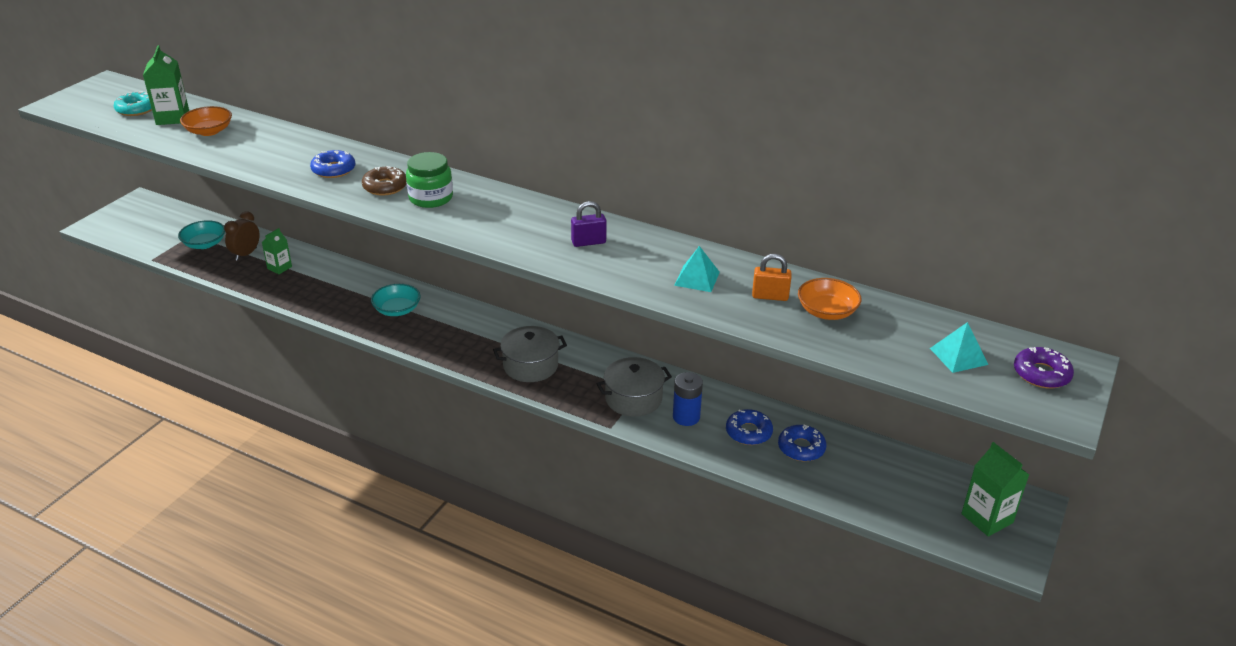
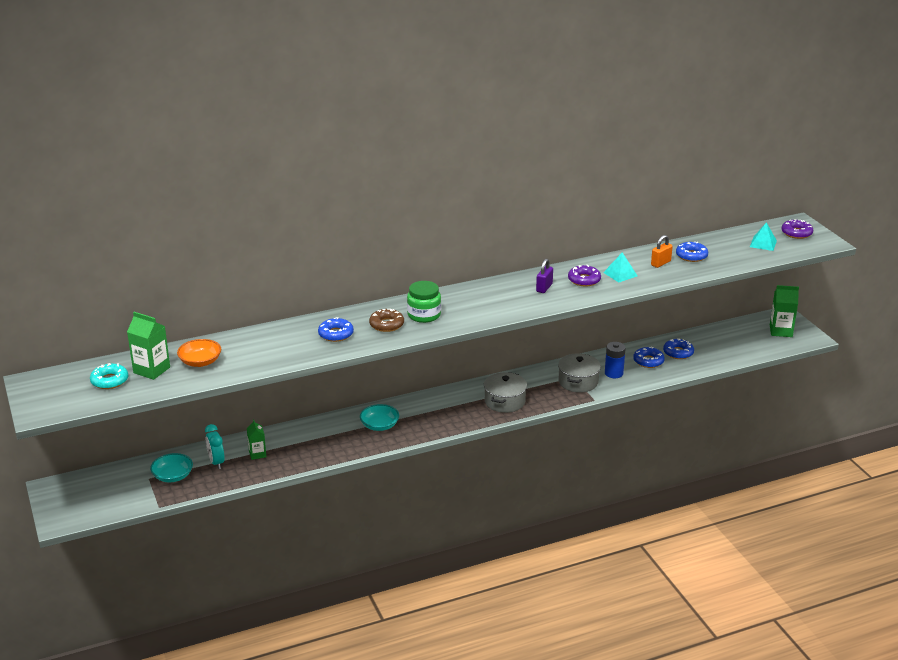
camera: 50 degrees left, 5 degrees down
brown clock [224,211,260,261] -> turquoise clock [205,424,225,469]
orange bowl [798,278,862,320] -> blue donut [676,242,708,262]
none -> purple donut [568,265,601,286]

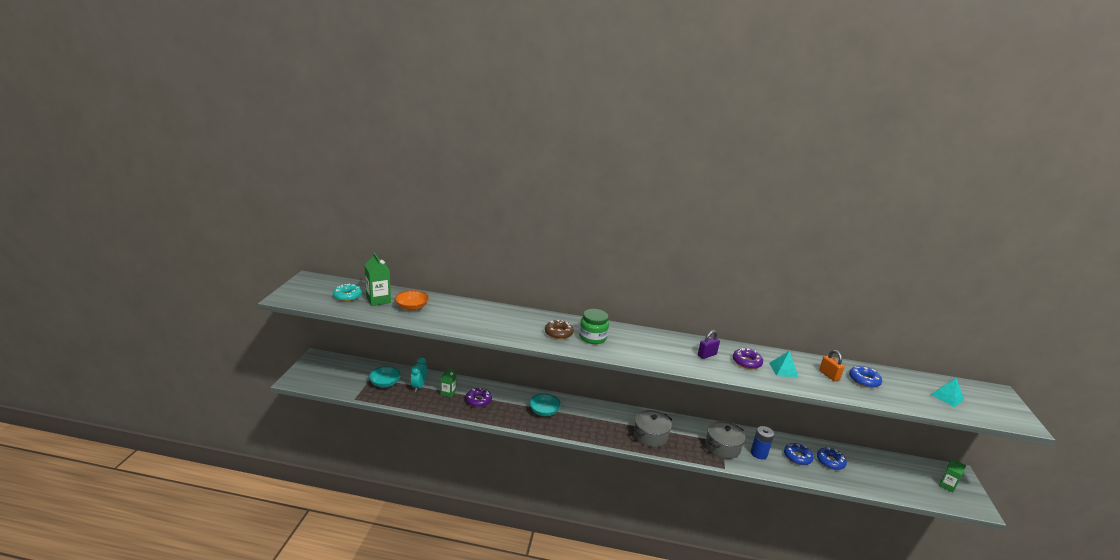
camera: 30 degrees right, 5 degrees down
blue donut [318,317,354,342] -> none
orange padlock [651,235,673,268] -> orange padlock turned 75 degrees clockwise [819,350,845,381]
green carton [770,285,799,337] -> green carton [939,459,966,492], size x0.63
purple donut [782,219,813,239] -> purple donut moved to [465,388,492,407]

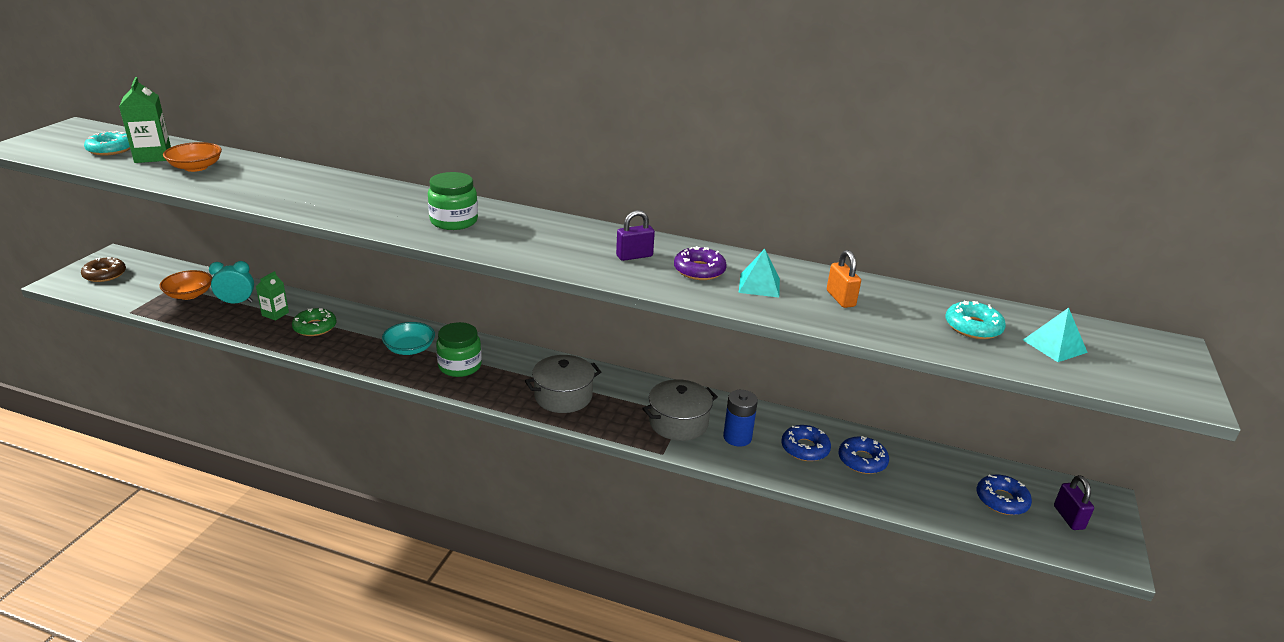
camera: 10 degrees right, 5 degrees up
turquoise bowl [369,366,401,387] -> orange bowl [159,270,212,300]
turquoise clock [411,358,427,392] -> turquoise clock turned 60 degrees clockwise [209,261,254,304]
purple donut [465,388,492,407] -> green donut [292,308,337,336]
brown donut [545,320,574,339] -> brown donut moved to [81,257,126,282]
blue donut [849,366,882,388] -> blue donut moved to [977,474,1032,515]
green carton [939,459,966,492] -> purple padlock [1054,475,1094,530]
none -> green jar [436,322,482,377]
none -> turquoise donut [946,301,1006,339]

